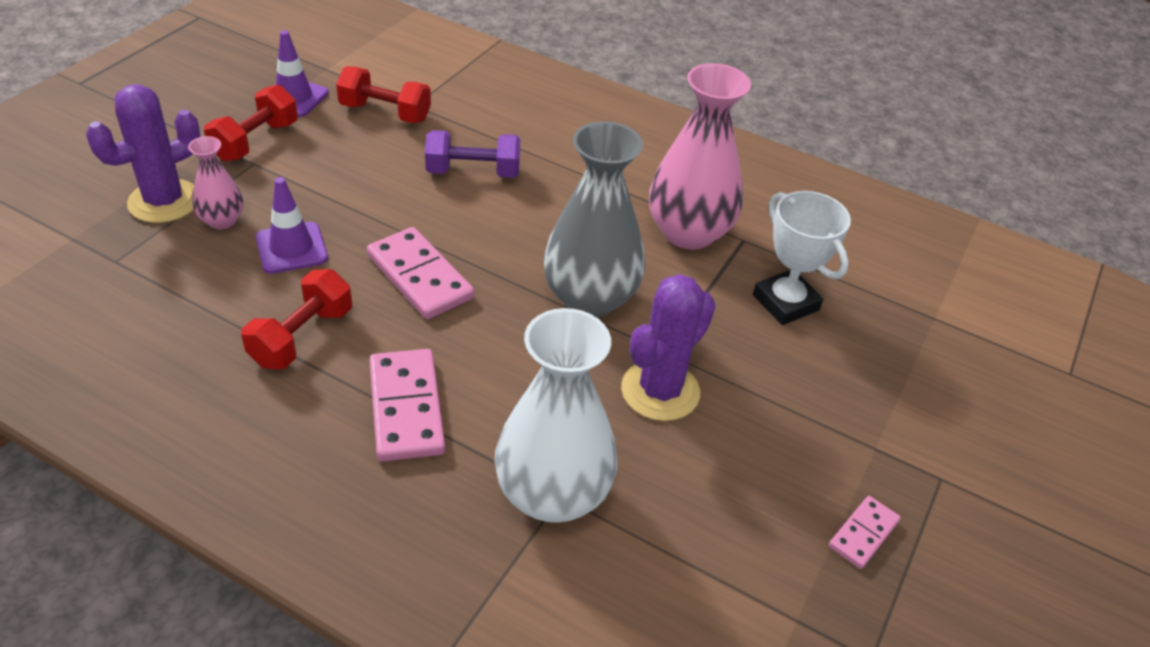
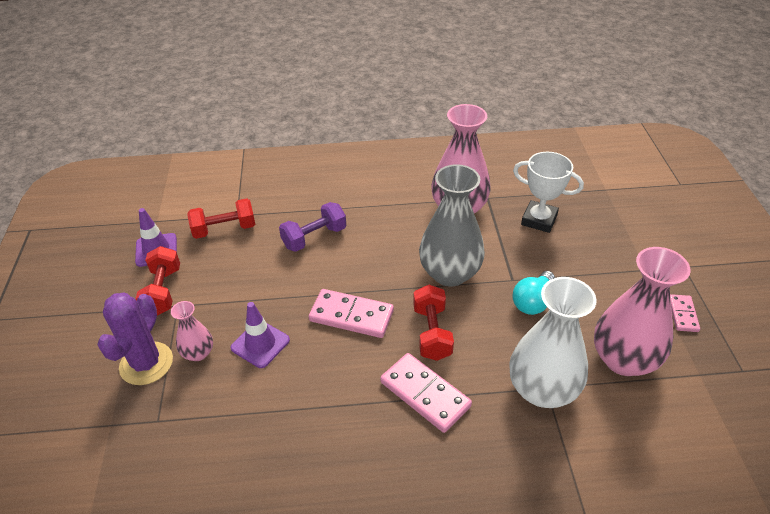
camera: 30 degrees left, 0 degrees up
red dumbbell [241,269,352,369] -> red dumbbell moved to [413,285,454,361]
purple cactus [621,274,716,421] -> turquoise light bulb [512,271,555,315]
none -> pink vase [594,247,691,376]

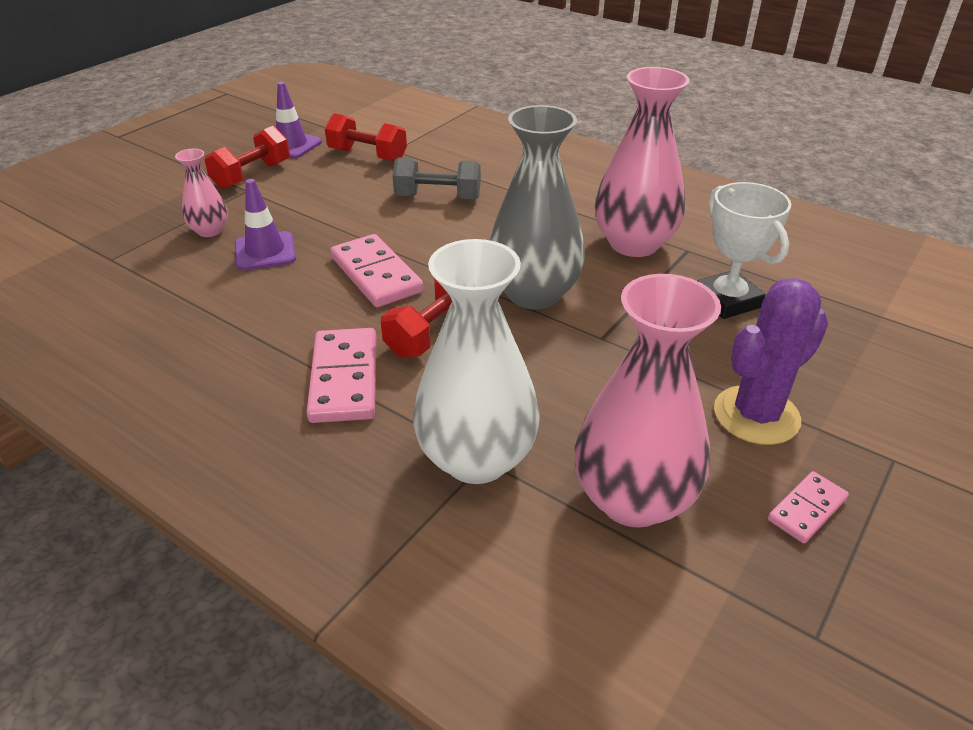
camera: 40 degrees right, 5 degrees down
purple cactus [97,292,173,385] -> purple cactus moved to [714,278,829,445]
purple dumbbell [279,202,346,252] -> grey dumbbell [393,157,481,200]
turquoise light bulb [512,271,555,315] -> none

